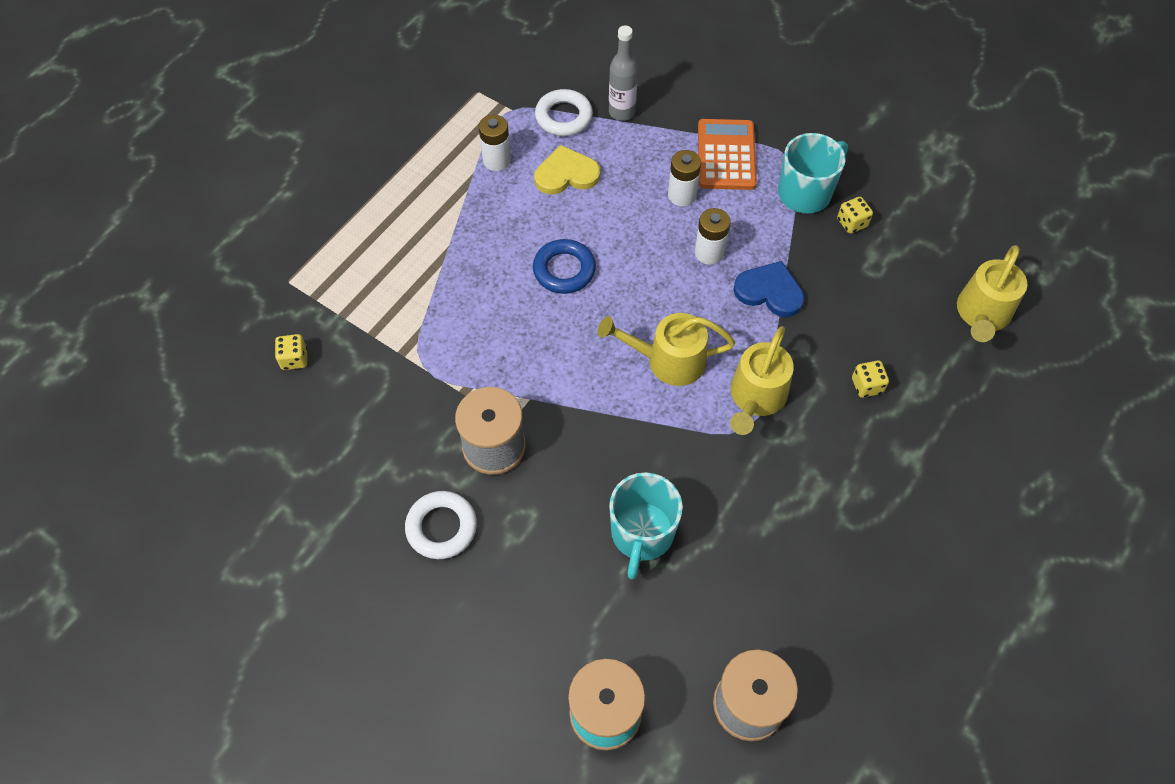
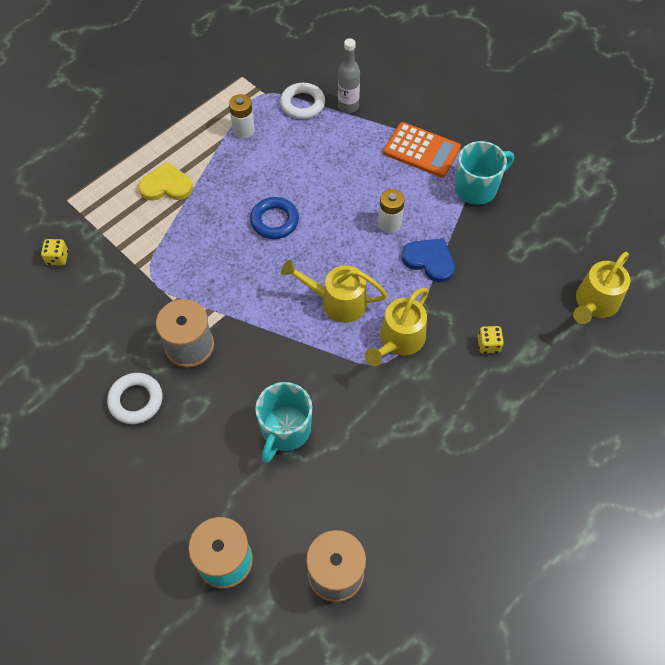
camera: 10 degrees right, 0 degrees up
yellow heart [534,145,600,194] -> yellow heart moved to [138,162,193,201]
white battery [668,150,701,207] -> none
orange calculator [698,119,757,190] -> orange calculator turned 105 degrees clockwise [383,122,461,177]
yellow dice [837,197,873,234] -> none

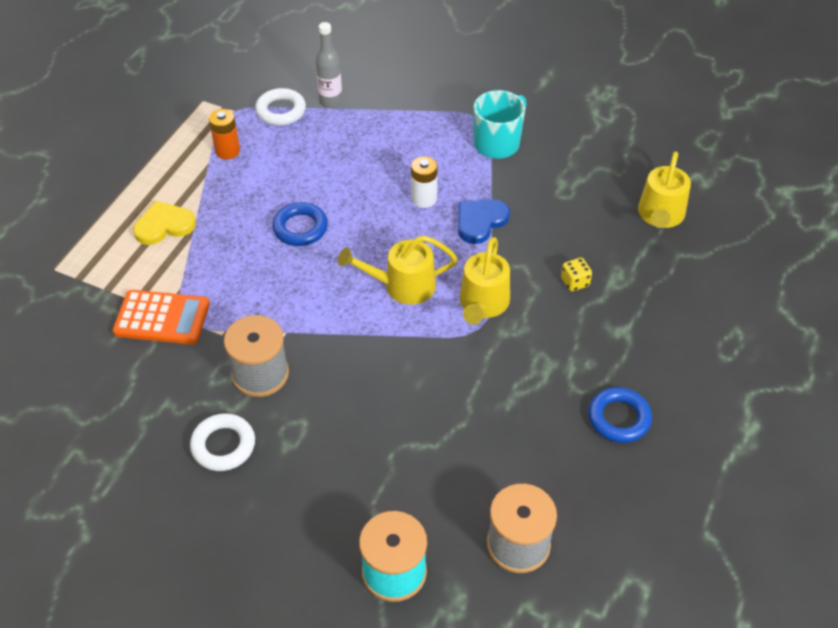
camera: 20 degrees left, 10 degrees down
yellow dice [41,239,68,266] -> none
white battery [229,94,255,139] -> orange battery [209,109,240,159]
turquoise mug [255,382,312,463] -> none
orange calculator [383,122,461,177] -> orange calculator moved to [113,290,210,345]
blue heart [402,238,455,282] -> blue heart turned 60 degrees counterclockwise [458,199,510,244]
none -> blue ring [588,387,652,443]

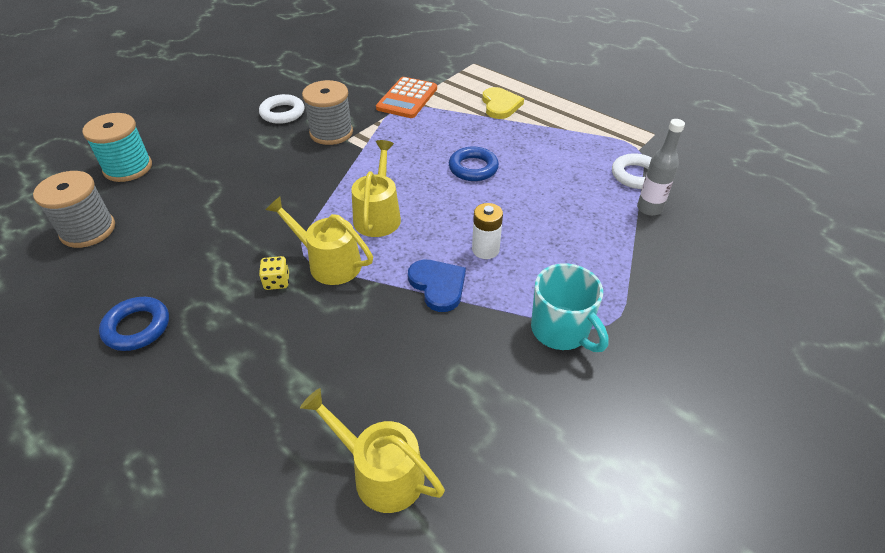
camera: 105 degrees right, 5 degrees down
orange battery [209,109,240,159] -> none
yellow dice [561,258,592,291] -> yellow dice moved to [259,256,289,290]

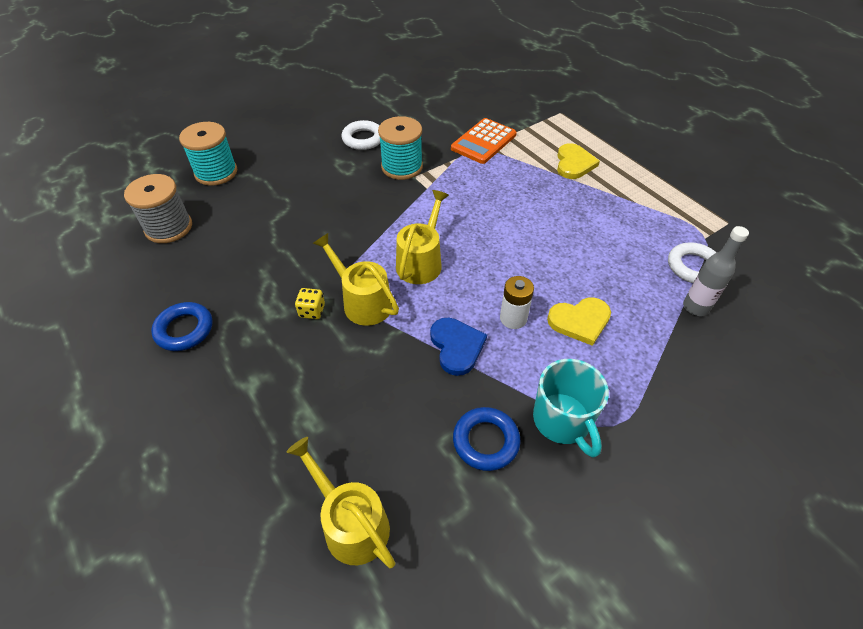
camera: 15 degrees right, 5 degrees up
grey spool [302,80,353,145] -> turquoise spool [378,116,423,180]
blue ring [449,147,499,181] -> blue ring moved to [453,407,521,471]
none -> yellow heart [547,297,611,346]

